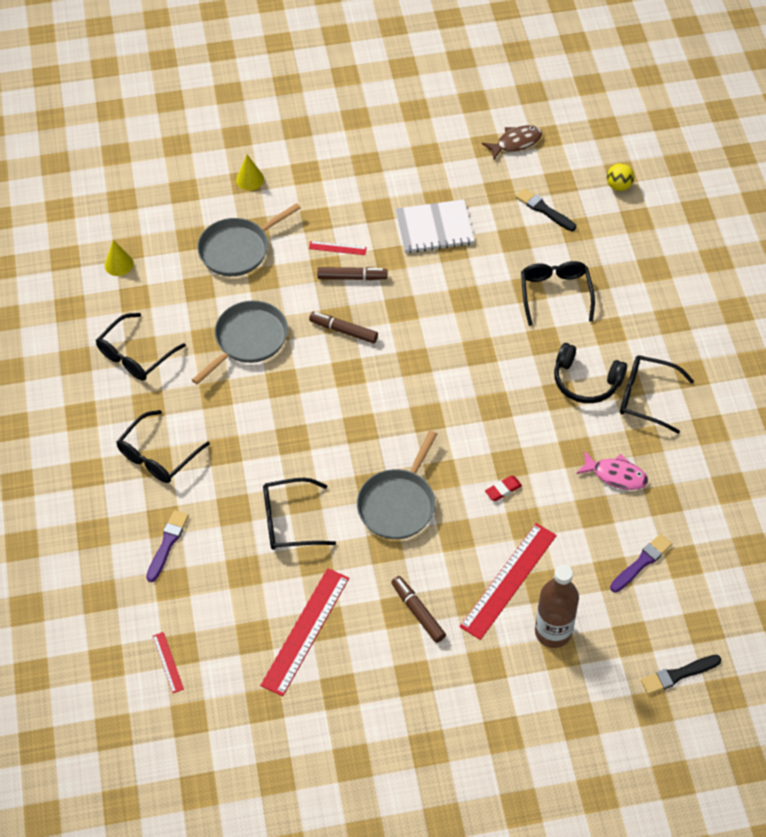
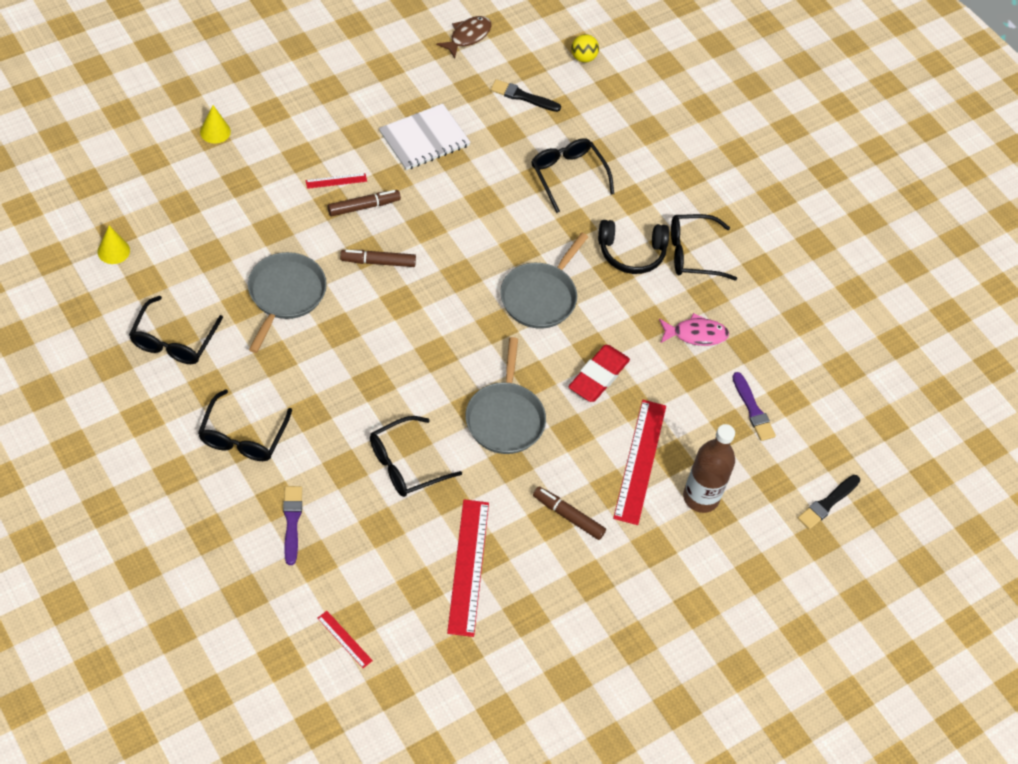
camera: 30 degrees left, 0 degrees up
grey pan [197,203,301,276] -> grey pan moved to [500,233,588,329]
red eraser [485,475,522,501] -> red eraser [568,345,630,402], size x1.98
purple brush [610,534,672,593] -> purple brush turned 135 degrees clockwise [732,372,776,441]

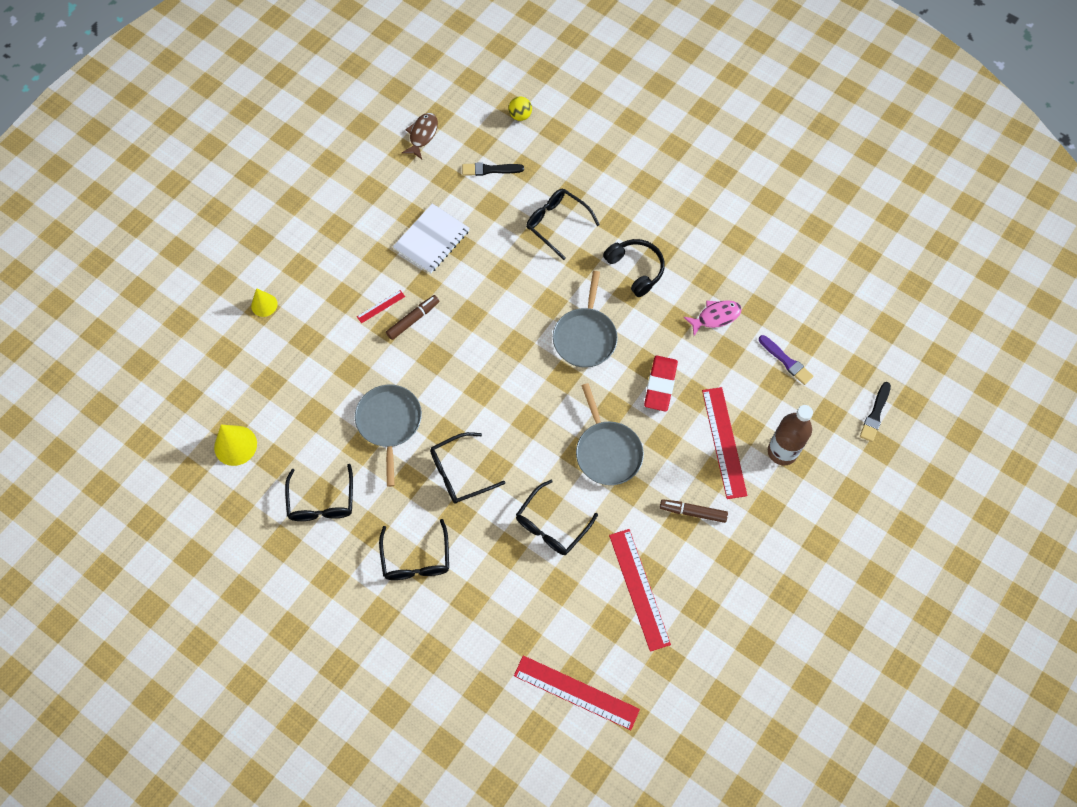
camera: 15 degrees left, 10 degrees up
yellow cone [98,225,130,264] -> yellow cone [214,425,257,466], size x1.55
purple brush [283,486,302,565] -> none
red ruler [317,611,373,668] -> red ruler [514,656,640,730], size x2.16
brown marker [340,250,416,267] -> none
black headphones [598,220,669,274] -> black headphones turned 105 degrees counterclockwise [603,239,665,297]
black glasses [671,214,737,281] -> black glasses moved to [430,432,505,504]

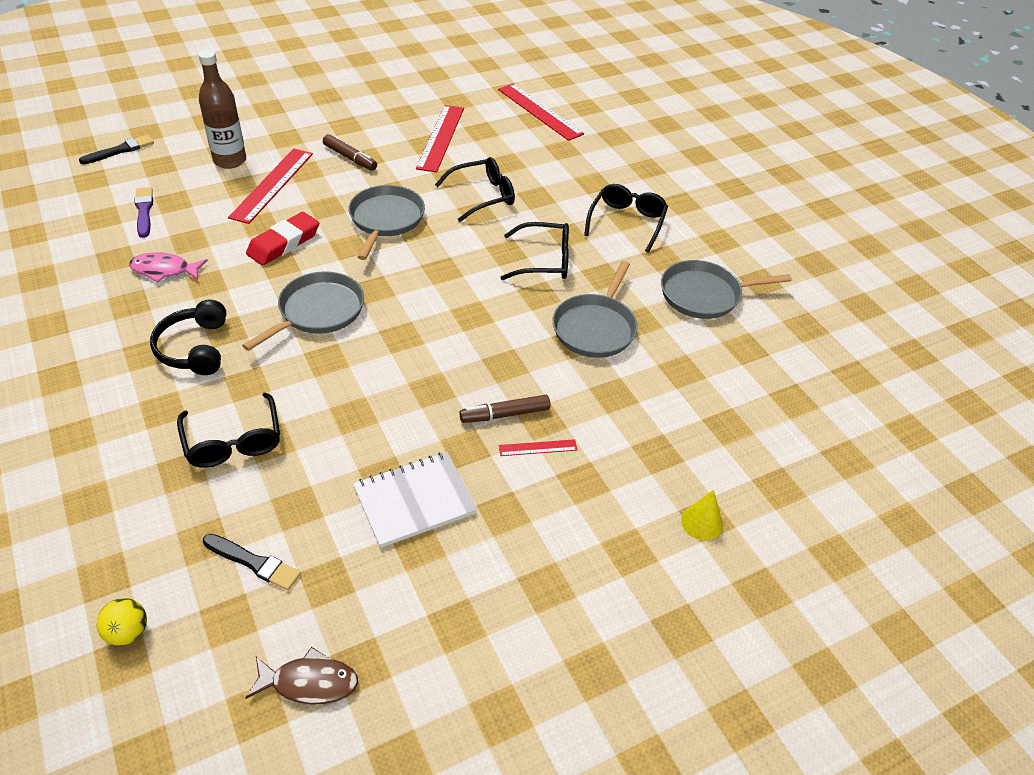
camera: 155 degrees left, 20 degrees down
yellow cone [214,425,257,466] -> none
black glasses [285,464,353,521] -> grey pan [661,260,792,319]
brown fish [402,113,438,159] -> brown fish turned 135 degrees counterclockwise [245,647,358,705]

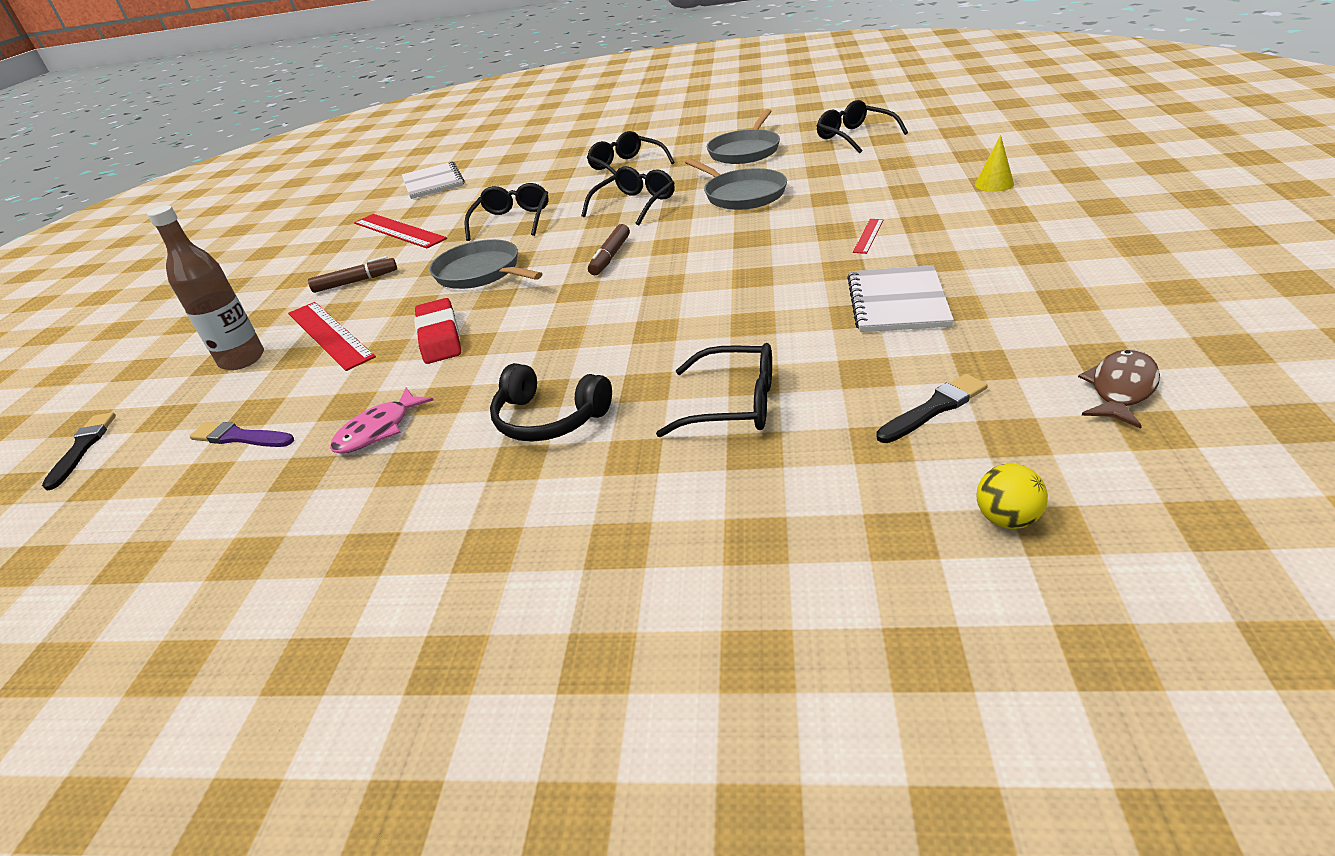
camera: 50 degrees left, 10 degrees down
grey pan [242,271,364,351] -> none
brown marker [459,395,550,423] -> brown marker moved to [588,224,630,275]
red ruler [498,83,584,141] -> white notebook [402,161,465,199]
none -> black glasses [817,100,908,154]

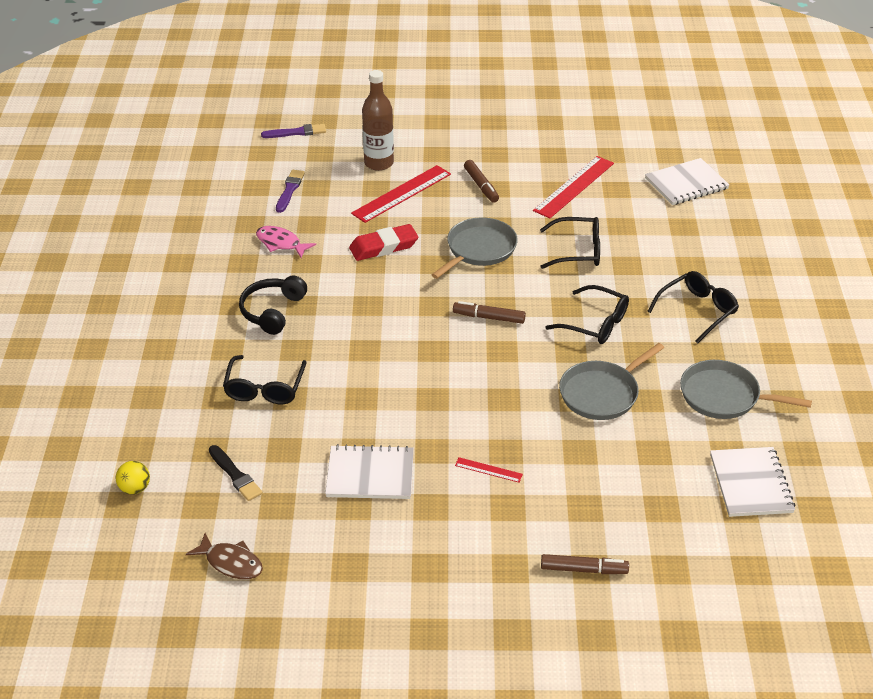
camera: 80 degrees right, 5 degrees up
black brush [42,412,116,491] -> purple brush [261,124,326,138]
black glasses [817,100,908,154] -> white notebook [710,447,795,517]
yellow cone [975,135,1014,192] -> brown marker [541,554,629,574]

